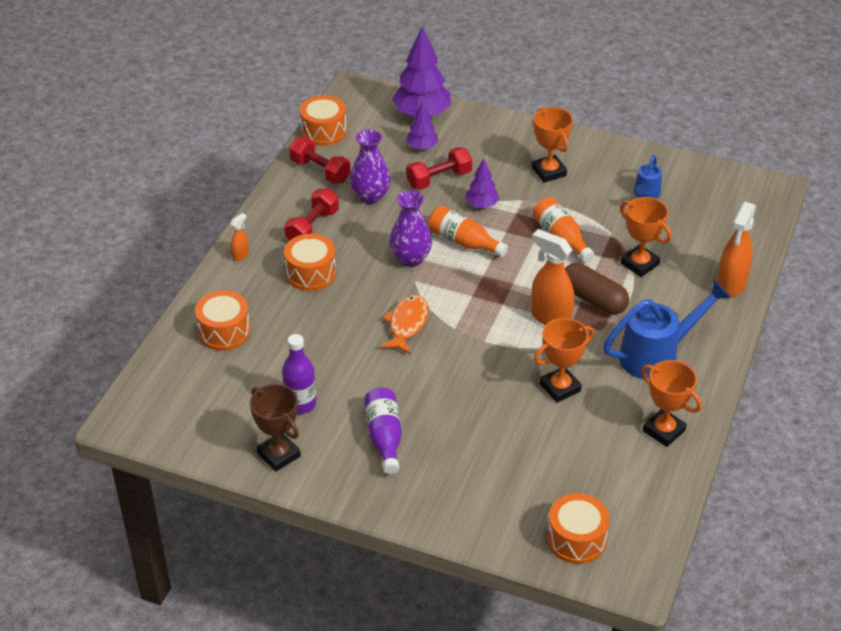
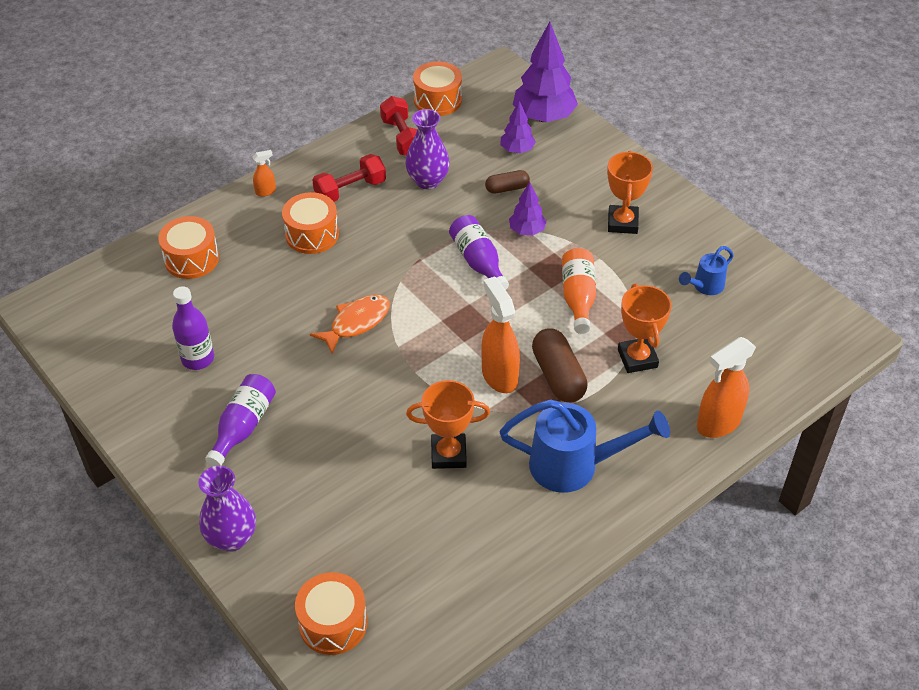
camera: 30 degrees right, 5 degrees up
brown trophy [250,384,301,472] -> none
purple vase [389,190,432,267] -> purple vase moved to [198,466,256,552]
red dumbbell [406,147,472,190] -> brown capsule [485,170,530,194]
orange bottle [428,205,508,257] -> purple bottle [449,215,509,290]
orange trophy [641,360,702,447] -> none

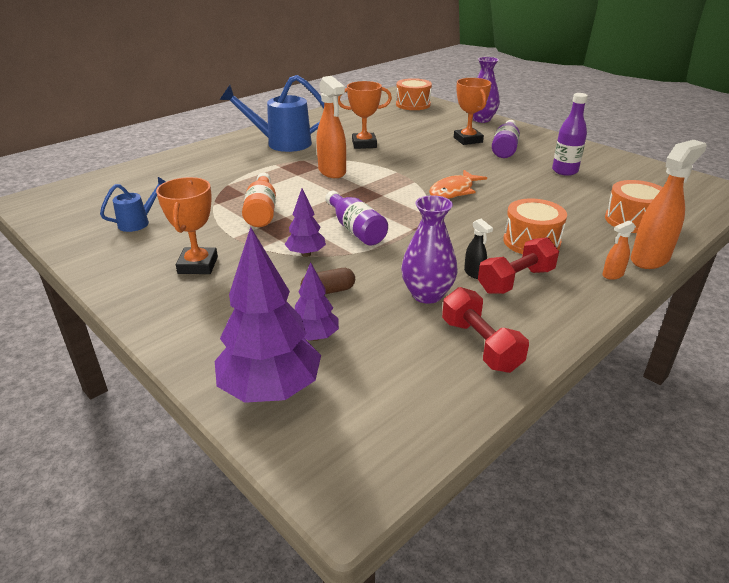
camera: 175 degrees right, 15 degrees down
orange drum [413,61,462,116] -> none
brown capsule [532,328,588,403] -> none
orange trophy [618,284,672,373] -> orange trophy moved to [454,78,491,145]
orange spray bottle [697,337,756,438] -> orange spray bottle moved to [631,140,707,269]
none -> black spray bottle [464,219,493,279]

